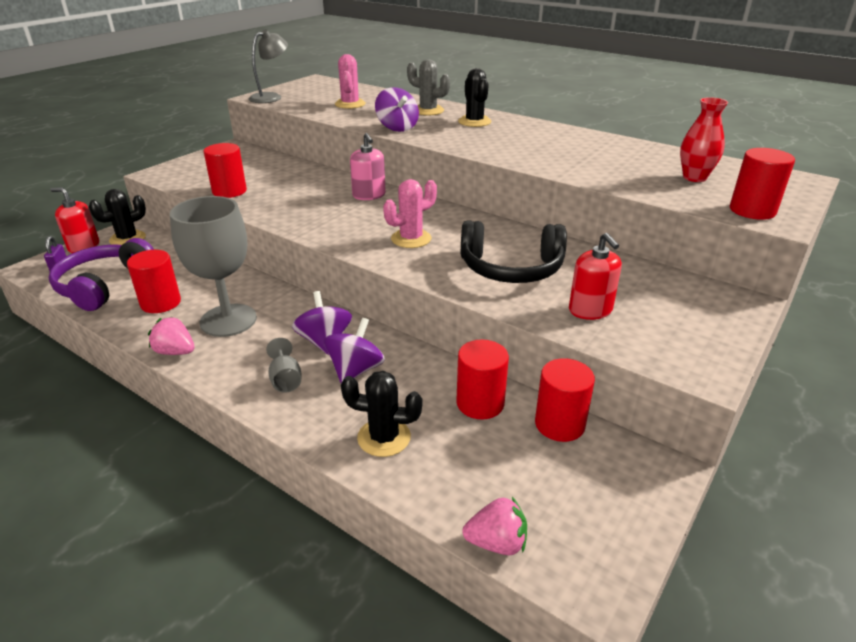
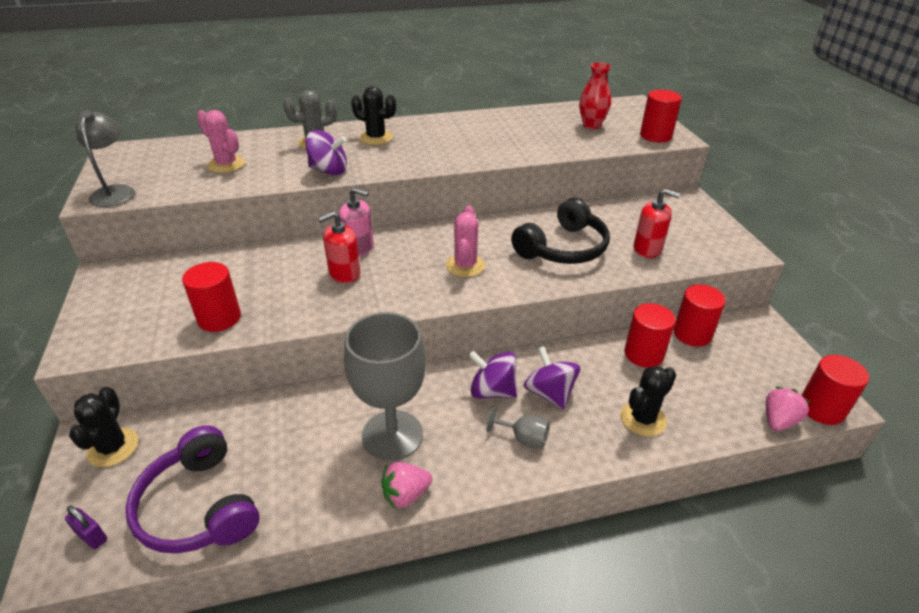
camera: 50 degrees left, 5 degrees up
red soap dispenser [50,187,99,253] -> red soap dispenser moved to [318,212,360,283]
red cylinder [127,250,181,313] -> red cylinder moved to [801,355,869,425]

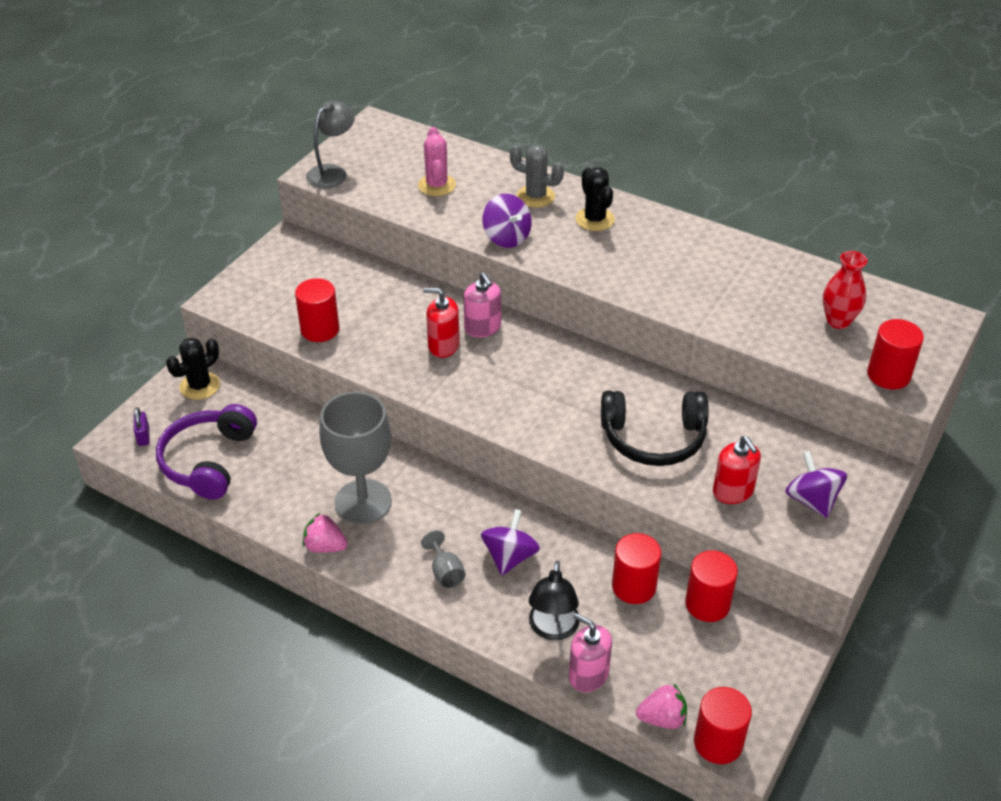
camera: 45 degrees right, 5 degrees up
pink cactus [446,206,485,277] -> none
purple spinning top [469,351,517,399] -> purple spinning top moved to [785,451,847,518]
black cactus [621,366,676,436] -> black lamp [529,560,580,640]
none -> pink soap dispenser [569,613,612,692]

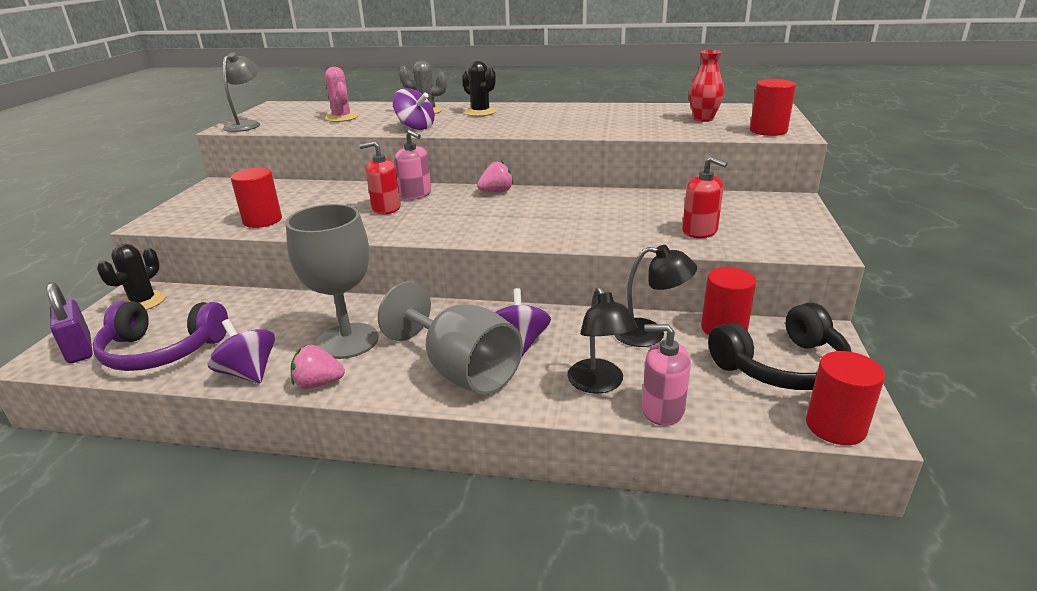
camera: 20 degrees left, 15 degrees down
purple padlock [134,407,150,446] -> purple padlock [47,282,93,363], size x1.77
purple headphones [156,404,257,500] -> purple headphones turned 75 degrees counterclockwise [93,301,228,371]
grey goblet [421,530,466,588] -> grey goblet [378,281,523,395], size x2.37
black headphones [601,391,709,466] -> black headphones moved to [708,302,852,390]
red cylinder [612,533,661,604] -> black lamp [614,245,697,347]
pink strawberry [636,684,687,729] -> pink strawberry moved to [477,161,514,192]
purple spinning top [785,451,847,518] -> purple spinning top moved to [208,319,275,384]

